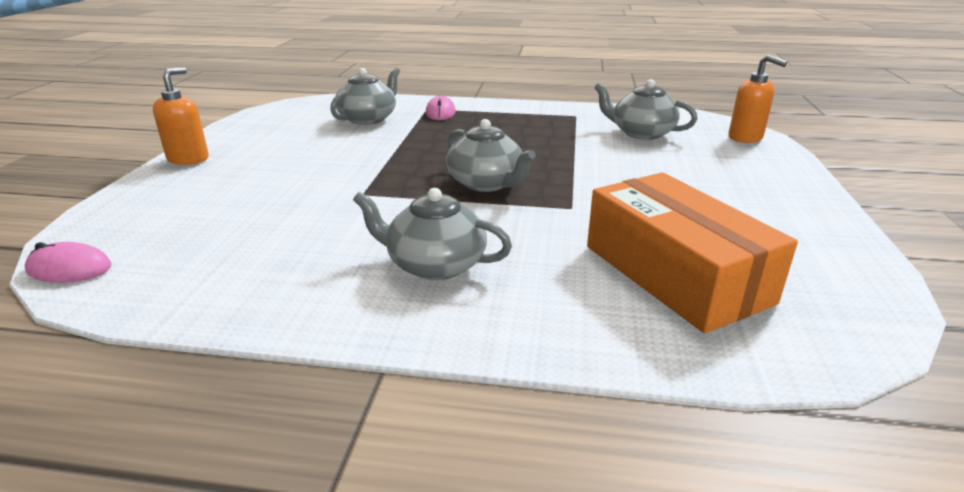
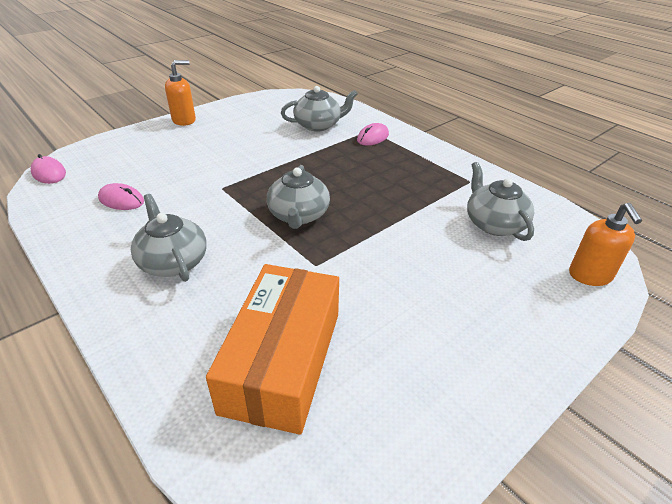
camera: 40 degrees right, 10 degrees up
none -> pink mouse [98,183,144,210]

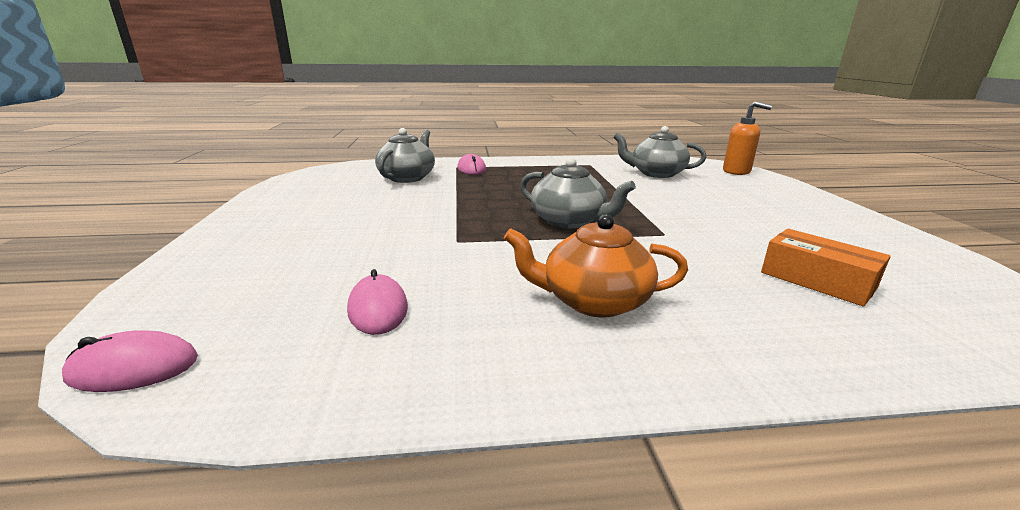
camera: 55 degrees left, 15 degrees down
pink mouse [98,183,144,210] -> pink mouse turned 75 degrees counterclockwise [347,269,408,335]
grey teapot [131,194,207,282] -> orange teapot [504,214,688,317]
orange soap dispenser [165,60,196,126] -> none
orange box [206,264,339,435] -> orange box [761,229,891,306], size x0.55

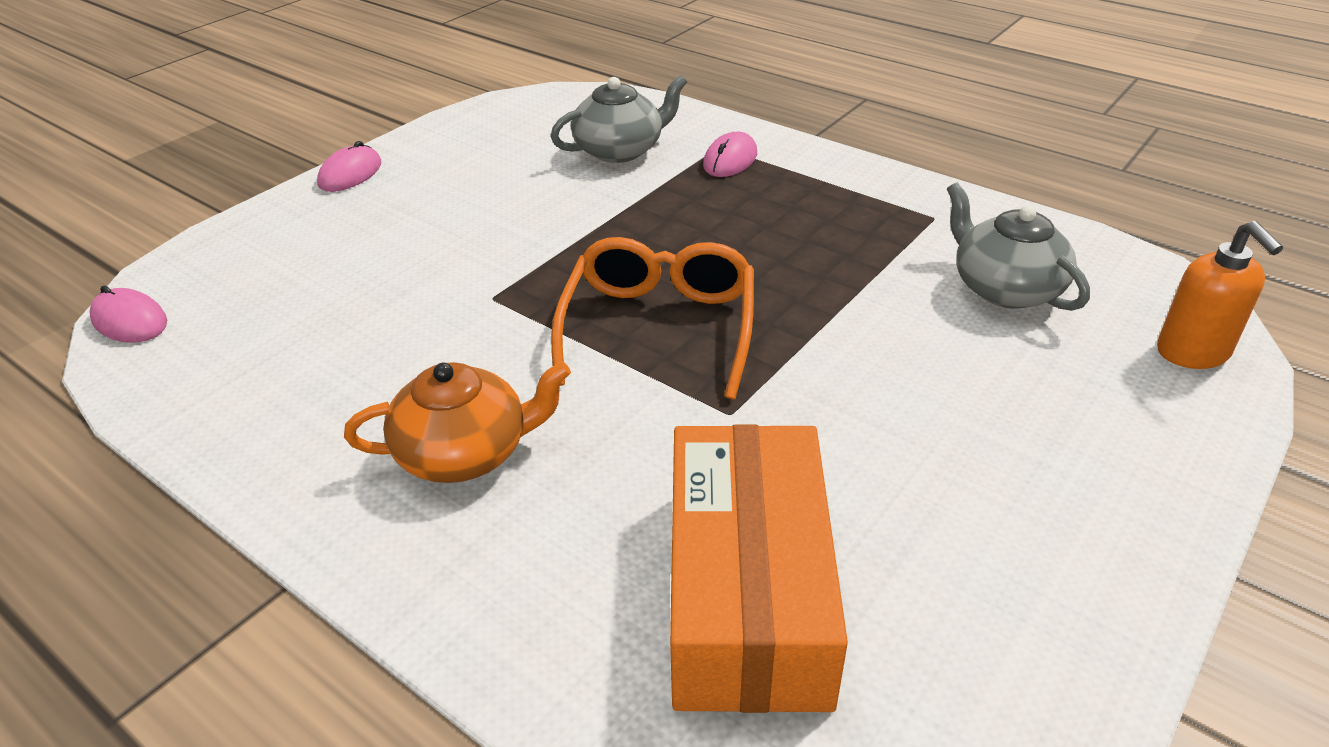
camera: 45 degrees right, 15 degrees up
pink mouse [347,269,408,335] -> pink mouse moved to [317,141,381,192]
orange teapot [504,214,688,317] -> orange teapot turned 120 degrees clockwise [344,361,571,483]
grey teapot [520,157,636,229] -> orange glasses [551,237,754,399]
orange box [761,229,891,306] -> orange box [670,424,848,713], size x1.83

